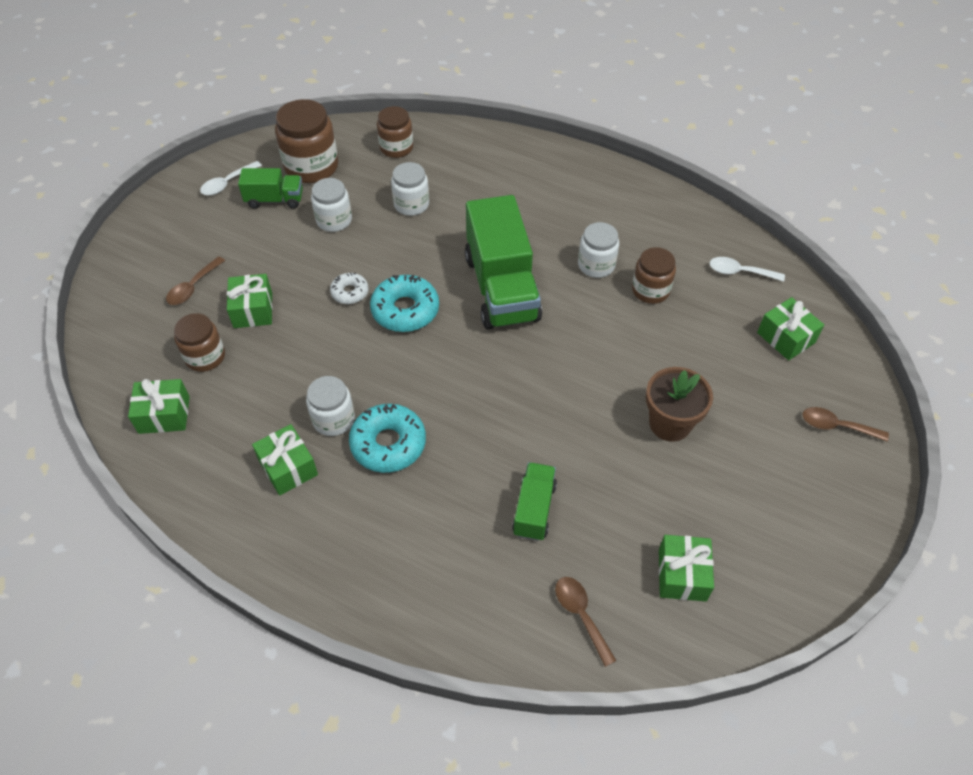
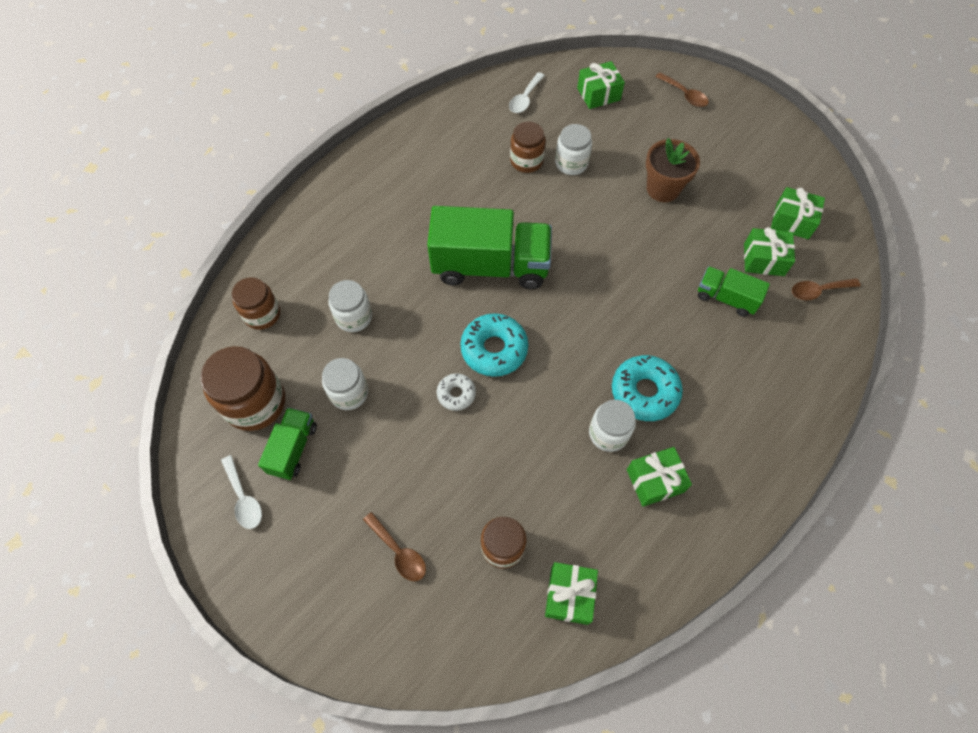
camera: 75 degrees left, 10 degrees up
green gift [227,274,273,328] -> green gift moved to [744,227,795,276]
white jar [578,222,619,278] -> white jar moved to [555,124,592,175]
brown spoon [802,407,889,442] -> brown spoon turned 75 degrees counterclockwise [655,72,709,107]

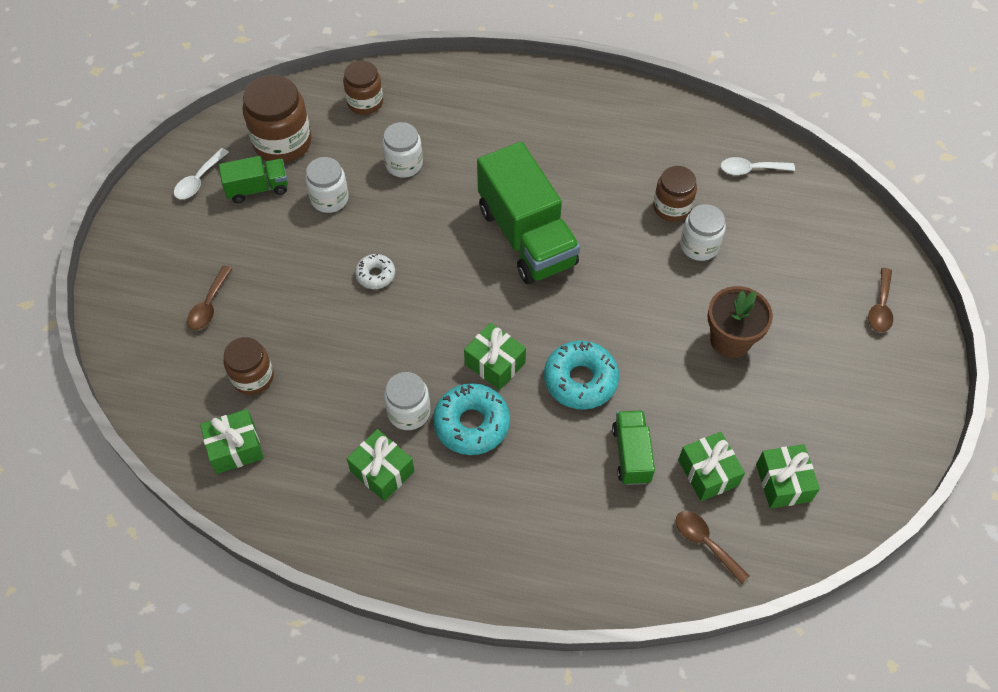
camera: 60 degrees right, 5 degrees down
turquoise donut [460,313,528,377] -> turquoise donut moved to [544,341,619,410]
green gift [577,61,625,109] -> green gift moved to [464,323,526,390]

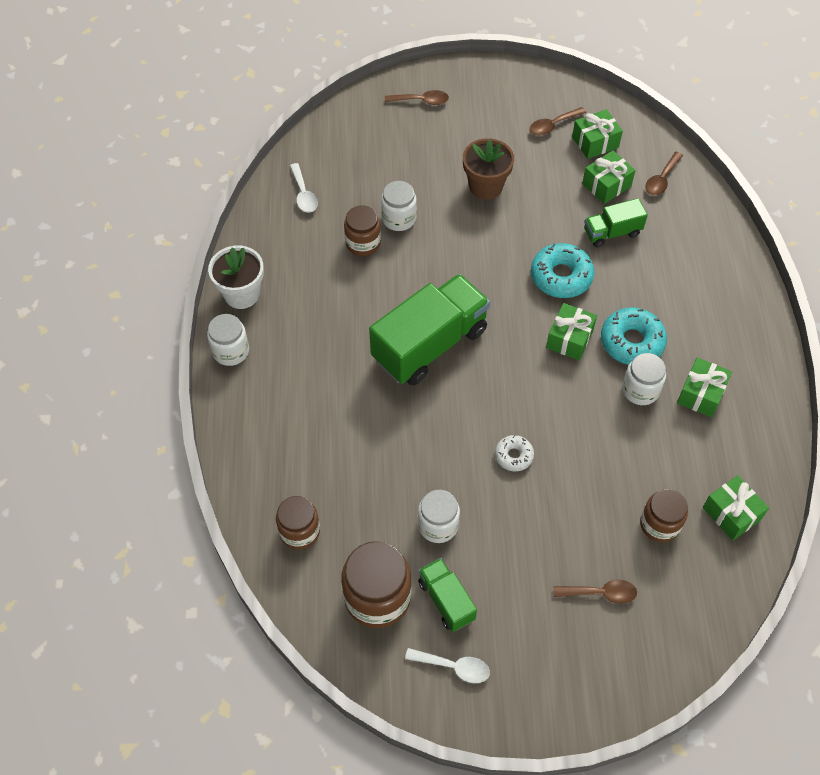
camera: 105 degrees left, 0 degrees up
white jar [382,122,423,178] -> white jar moved to [207,314,249,366]
none -> white flower pot [208,245,264,309]
none -> brown spoon [530,107,586,136]

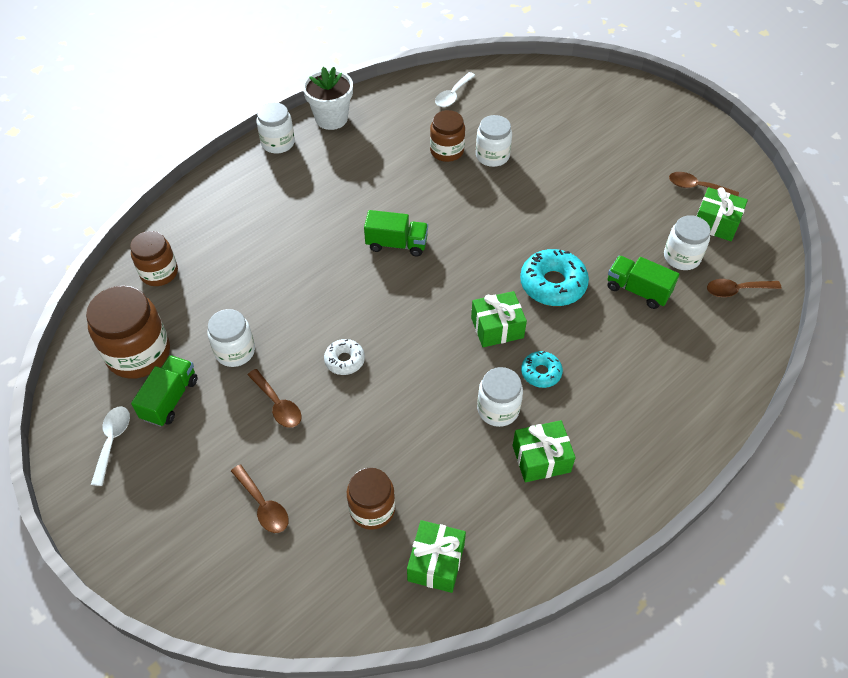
camera: 50 degrees right, 5 degrees down
green truck [369,274,490,386] -> green truck [364,210,428,256], size x0.51
brown spoon [385,90,449,105] -> brown spoon moved to [248,369,301,428]
white spoon [405,648,490,683] -> white spoon turned 150 degrees counterclockwise [91,406,130,486]
brown flower pot [463,138,514,200] -> none
green gift [582,150,636,204] -> white jar [664,215,710,270]
turquoise donut [601,307,667,365] -> turquoise donut [521,351,563,388], size x0.57

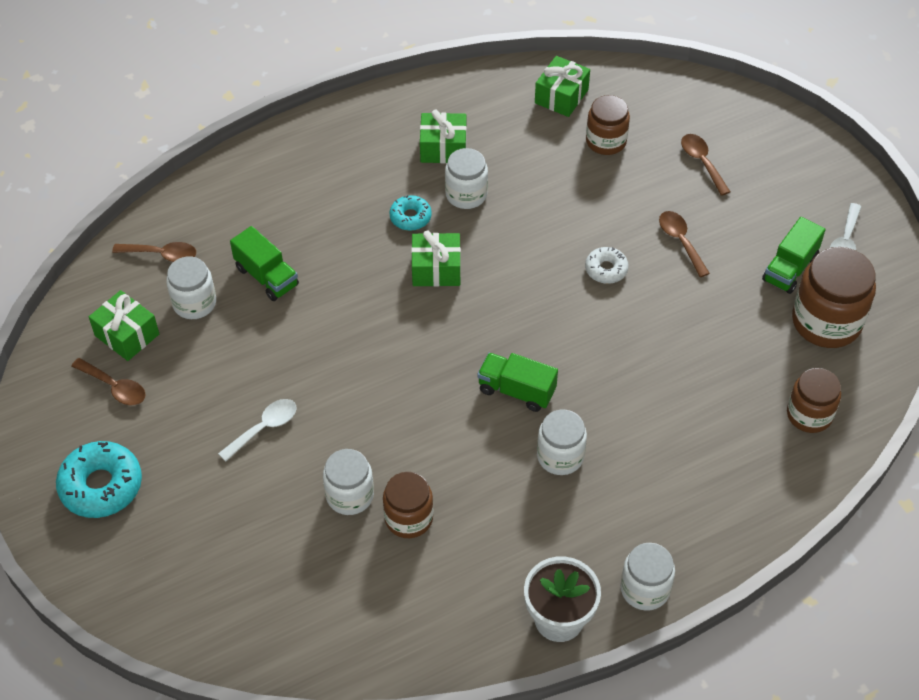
camera: 165 degrees left, 0 degrees up
white jar [207,309,255,367] -> white jar moved to [537,410,587,475]
white spoon [435,72,476,107] -> white spoon moved to [218,399,296,462]
turquoise donut [520,249,589,306] -> turquoise donut moved to [56,441,142,518]

